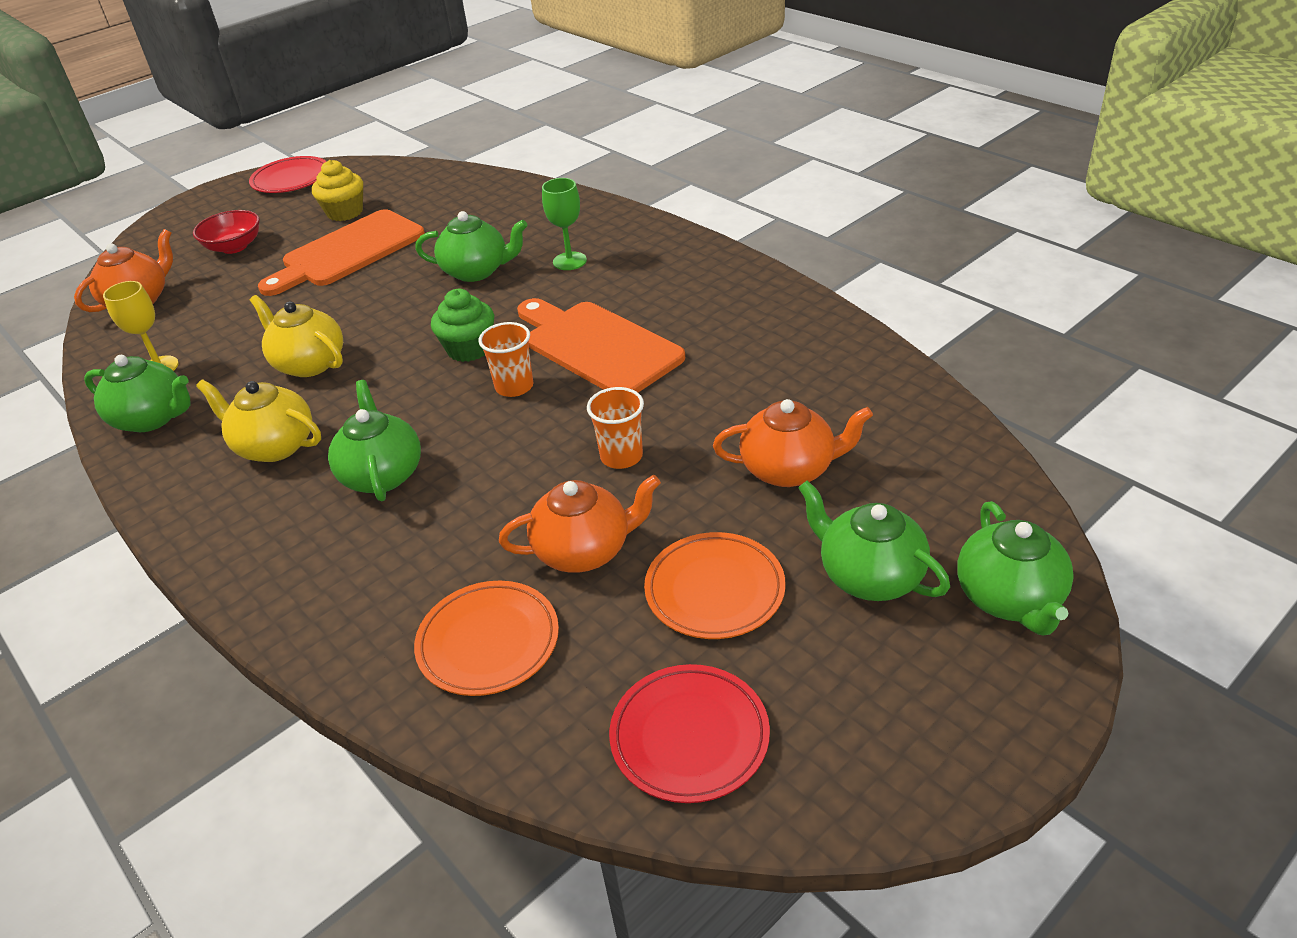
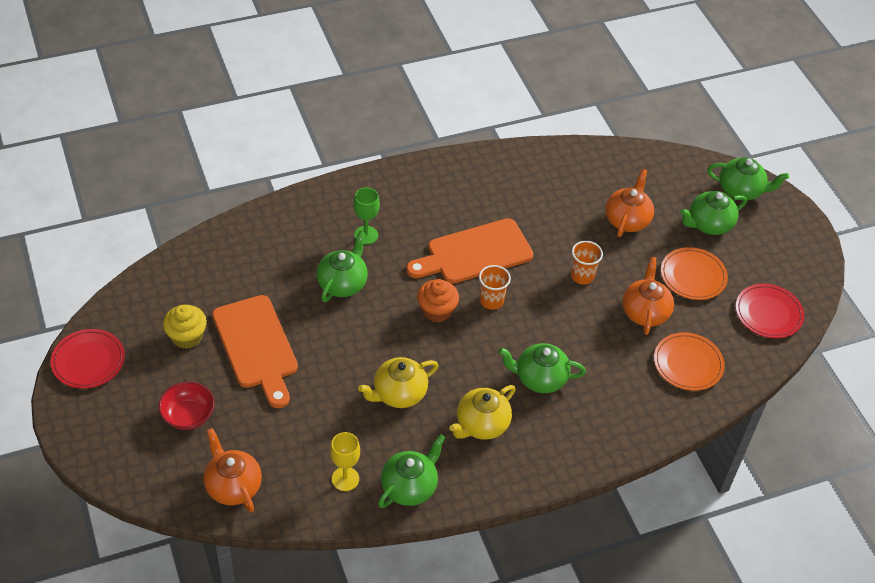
camera: 75 degrees left, 10 degrees up
green cupcake [431,289,494,362] -> orange cupcake [417,279,459,323]

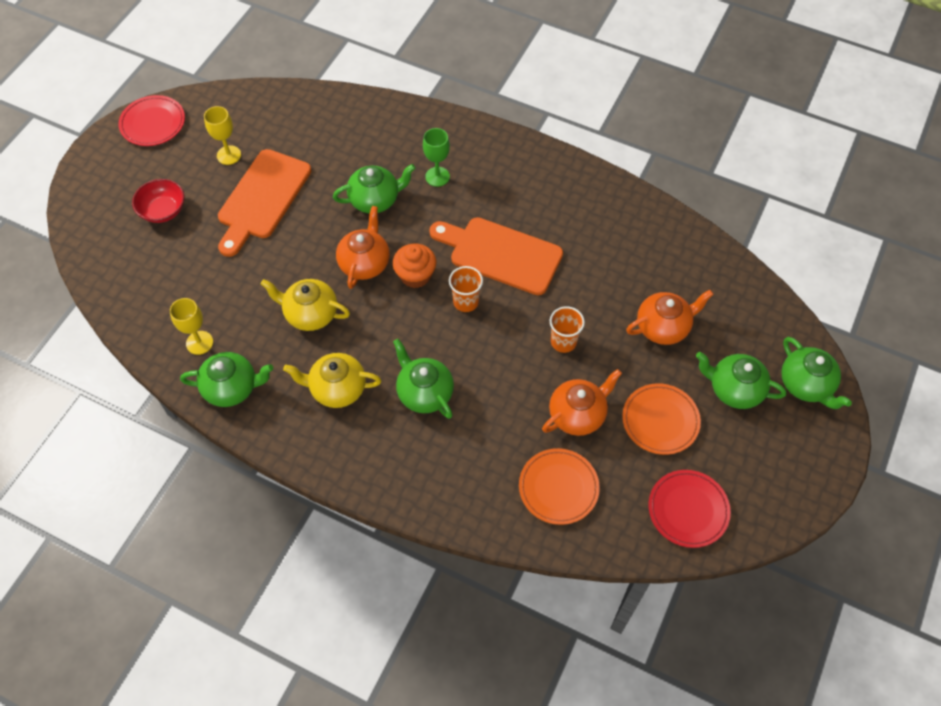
camera: 50 degrees right, 10 degrees up
yellow cupcake [163,305,207,349] -> yellow goblet [204,106,241,165]
orange teapot [203,428,262,513] -> orange teapot moved to [336,206,390,289]

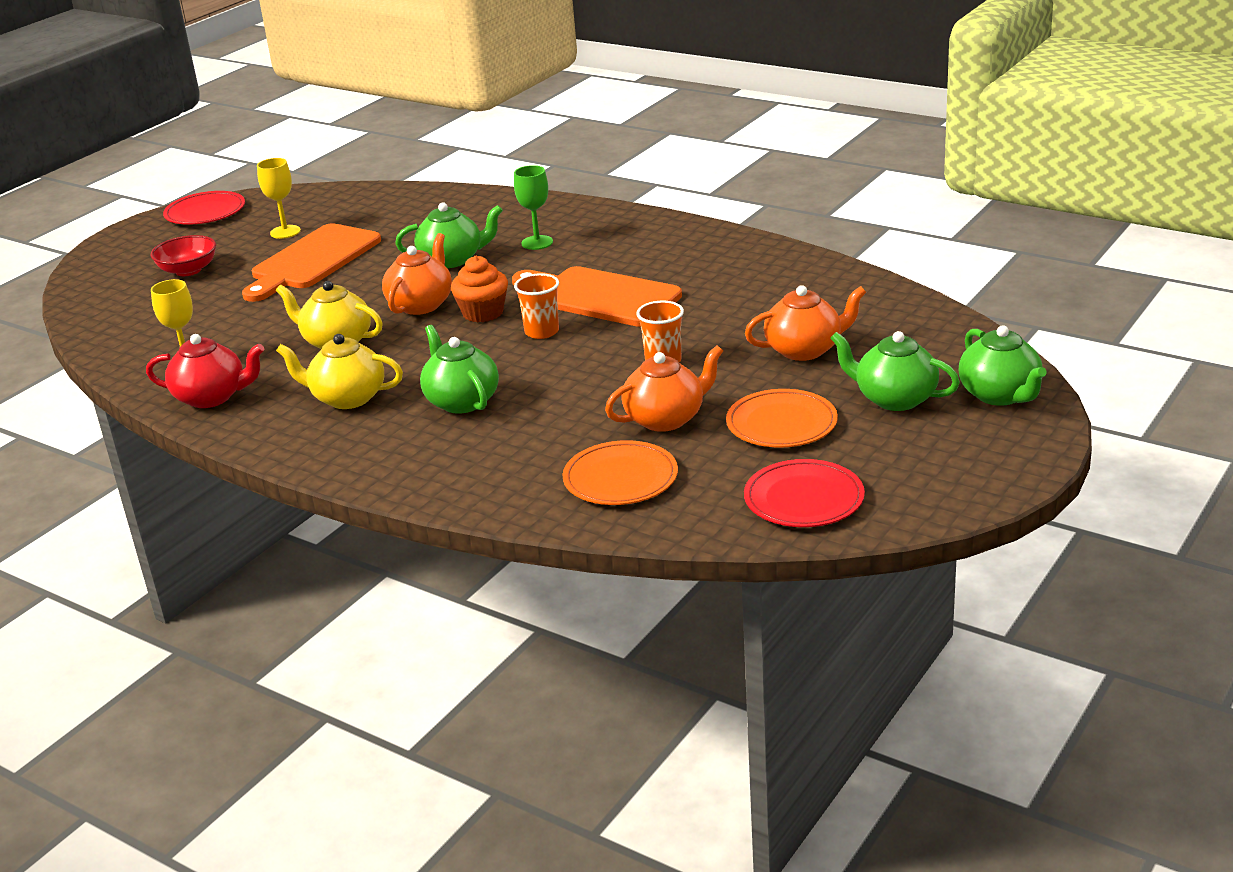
camera: 10 degrees right, 30 degrees down
green teapot [180,352,273,407] -> red teapot [146,334,264,408]

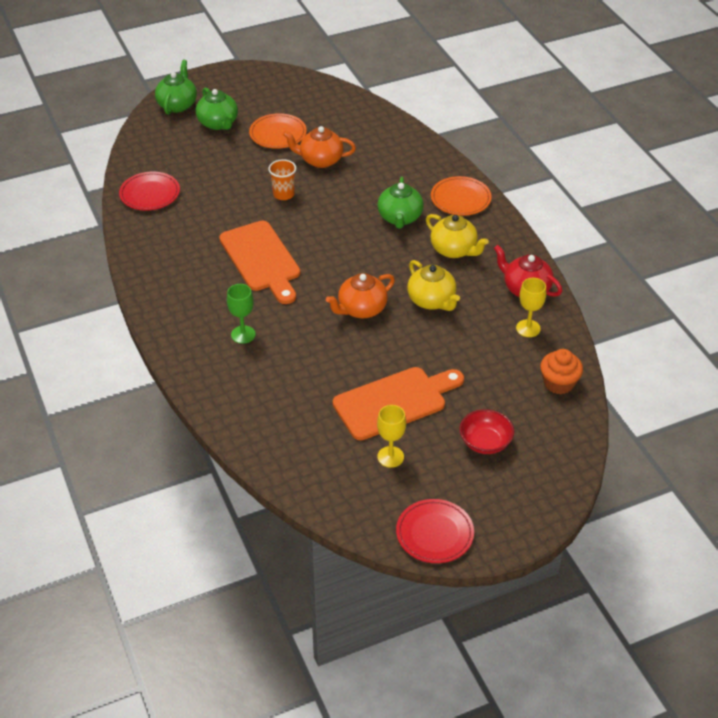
camera: 150 degrees left, 15 degrees up
green teapot [395,202,503,268] -> none
orange cupcake [451,256,508,322] -> orange cupcake moved to [540,349,583,394]
orange cup [514,273,559,339] -> none
orange plate [562,440,678,505] -> orange plate moved to [431,176,492,216]
red plate [744,459,865,527] -> red plate moved to [119,172,180,211]
orange teapot [745,285,866,361] -> none

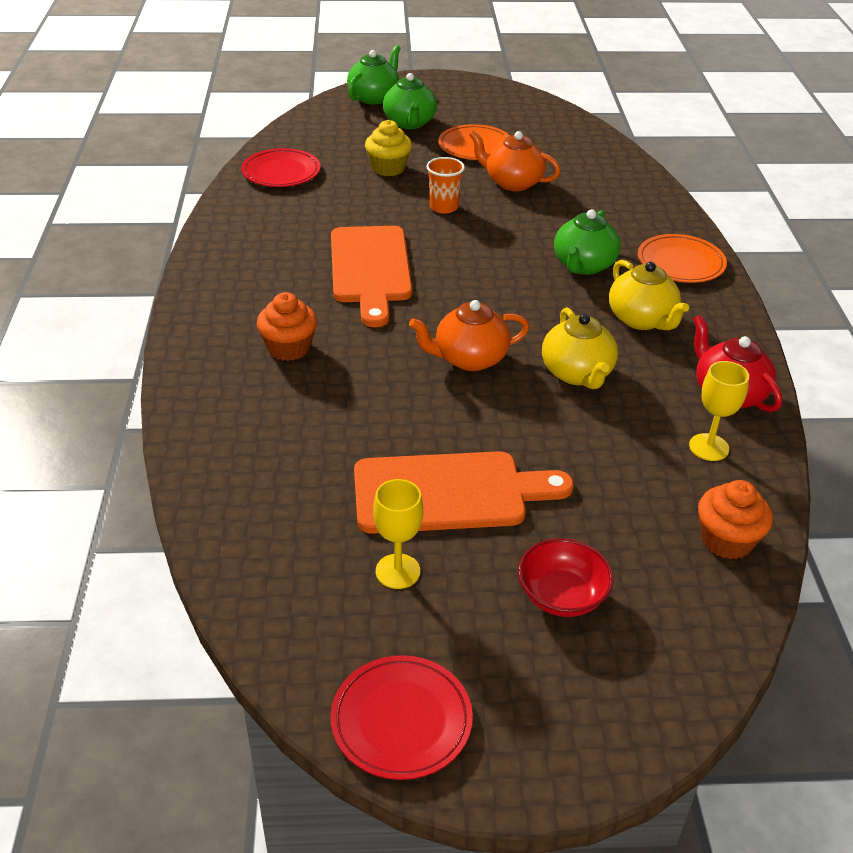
camera: 20 degrees right, 5 degrees down
green goblet [227,284,256,344] -> orange cupcake [257,292,317,361]
none -> yellow cupcake [365,120,412,176]

